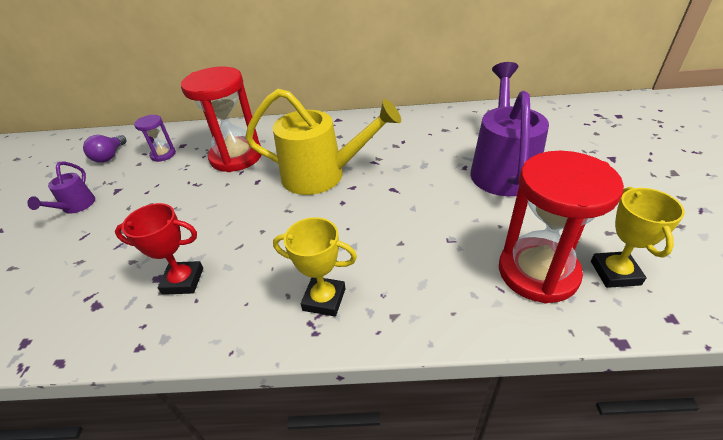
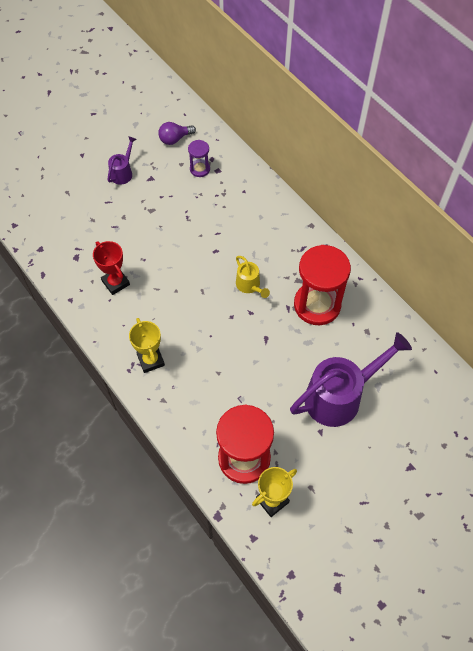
camera: 50 degrees right, 20 degrees up
purple watering can [27,161,95,214] -> purple watering can turned 150 degrees clockwise [108,136,136,185]
red hourglass [181,67,261,172] -> red hourglass moved to [294,245,351,325]
yellow watering can [245,89,401,195] -> yellow watering can [236,256,270,298], size x0.48

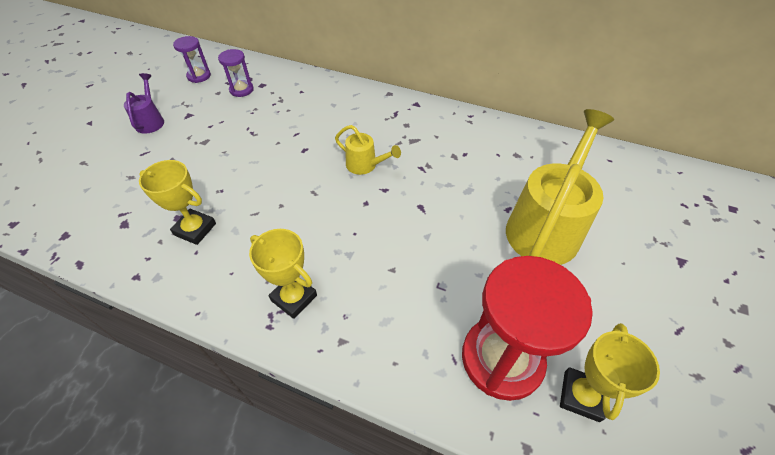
camera: 30 degrees left, 10 degrees down
red trophy [93,241,130,295] -> yellow trophy [139,160,216,245]
purple light bulb [158,122,196,145] -> purple hourglass [173,36,211,83]
purple watering can [290,332,412,427] -> yellow watering can [506,109,614,265]
red hourglass [294,245,351,325] -> none

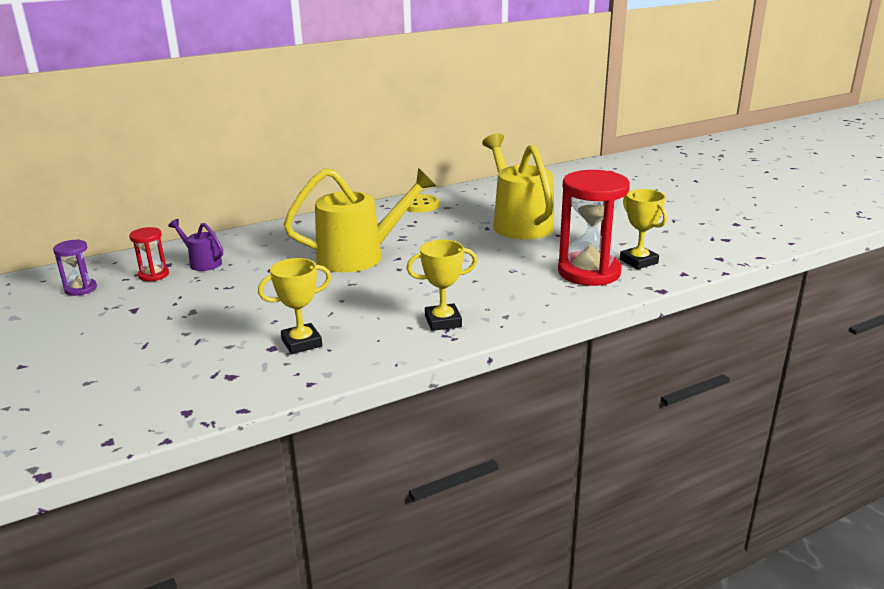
camera: 50 degrees left, 25 degrees down
purple watering can [124,73,164,134] -> purple watering can moved to [168,219,223,271]
purple hourglass [218,49,254,97] -> red hourglass [129,227,169,281]
yellow watering can [335,125,401,175] -> yellow watering can [283,168,436,272], size x2.09
none -> yellow button [407,194,439,212]

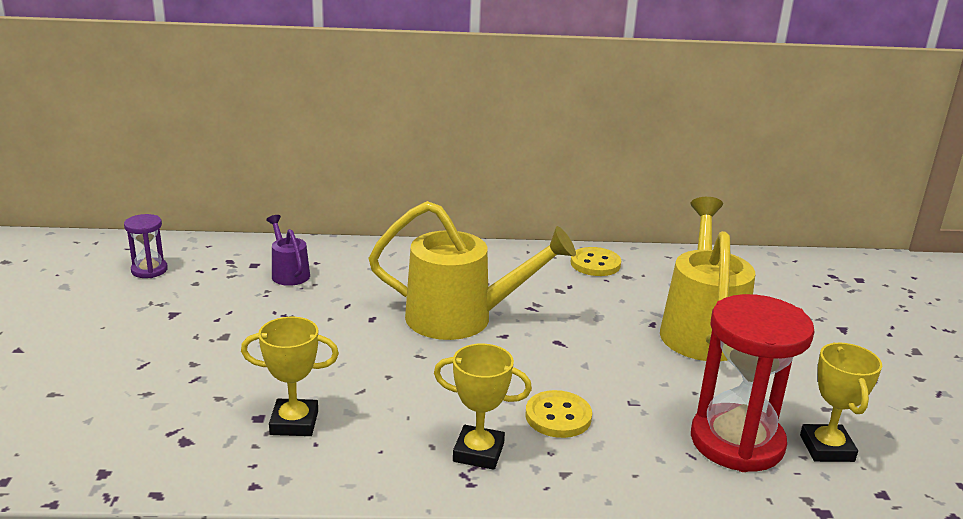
camera: 25 degrees right, 0 degrees up
red hourglass [129,227,169,281] -> none
none -> yellow button [526,390,592,438]

